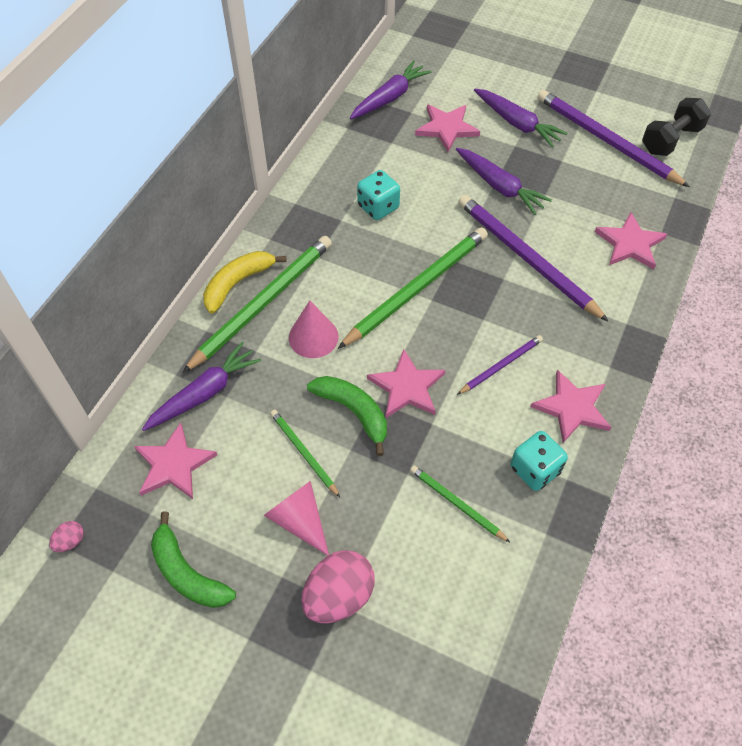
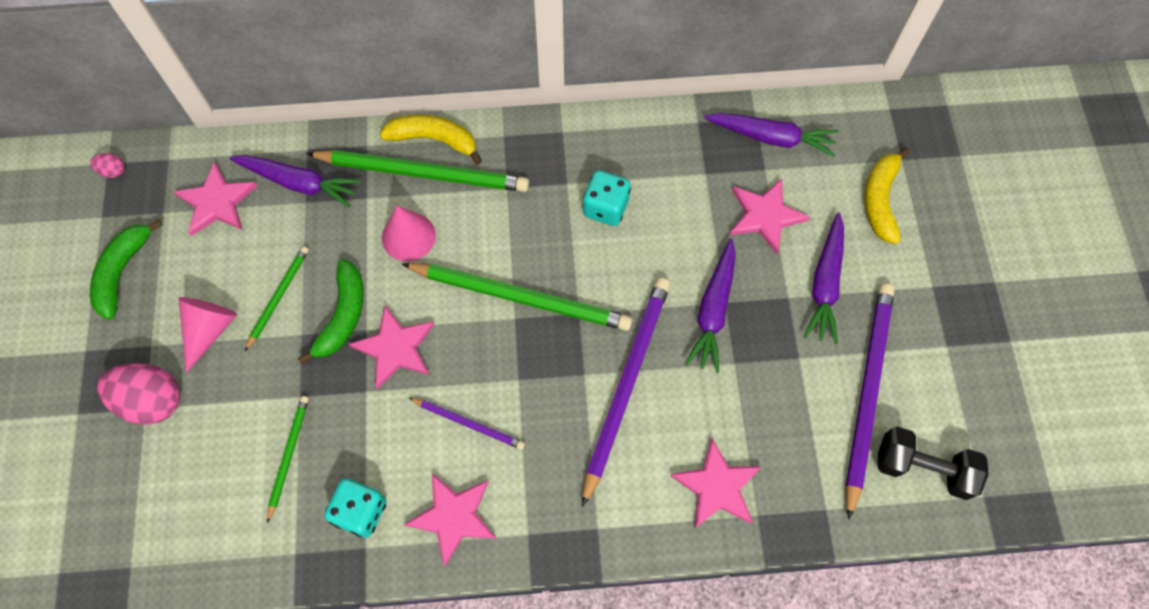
camera: 60 degrees right, 10 degrees up
none -> yellow banana [865,147,910,244]

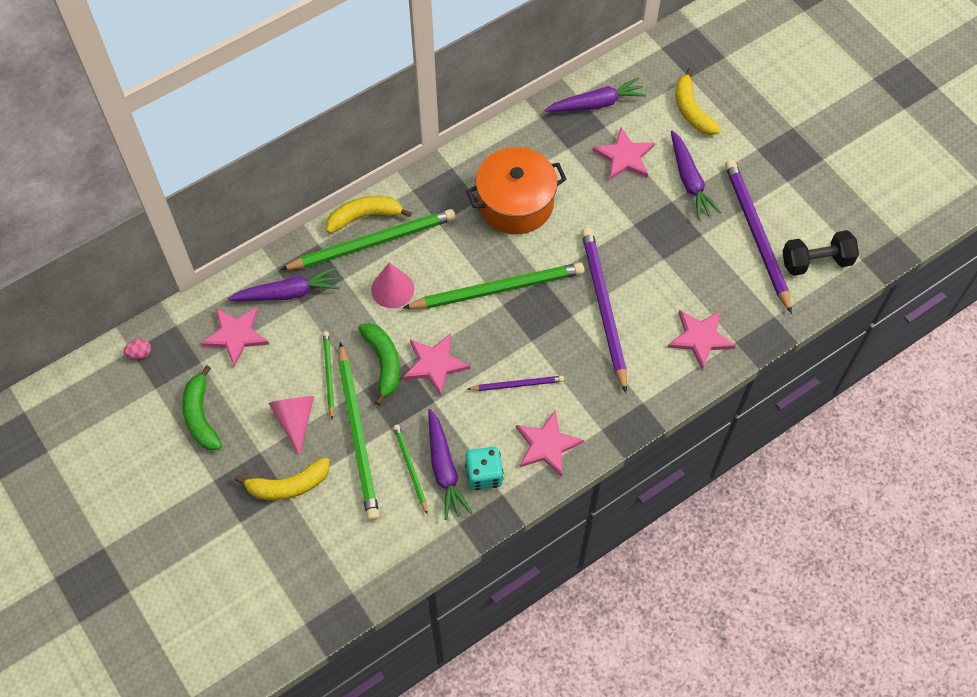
camera: 30 degrees left, 5 degrees down
pink egg [97,363,180,425] -> yellow banana [235,457,329,500]
turquoise dice [583,170,631,226] -> orange pot [466,147,567,234]
purple carrot [685,239,736,373] -> purple carrot moved to [429,409,472,520]
none -> green pencil [338,342,380,521]

